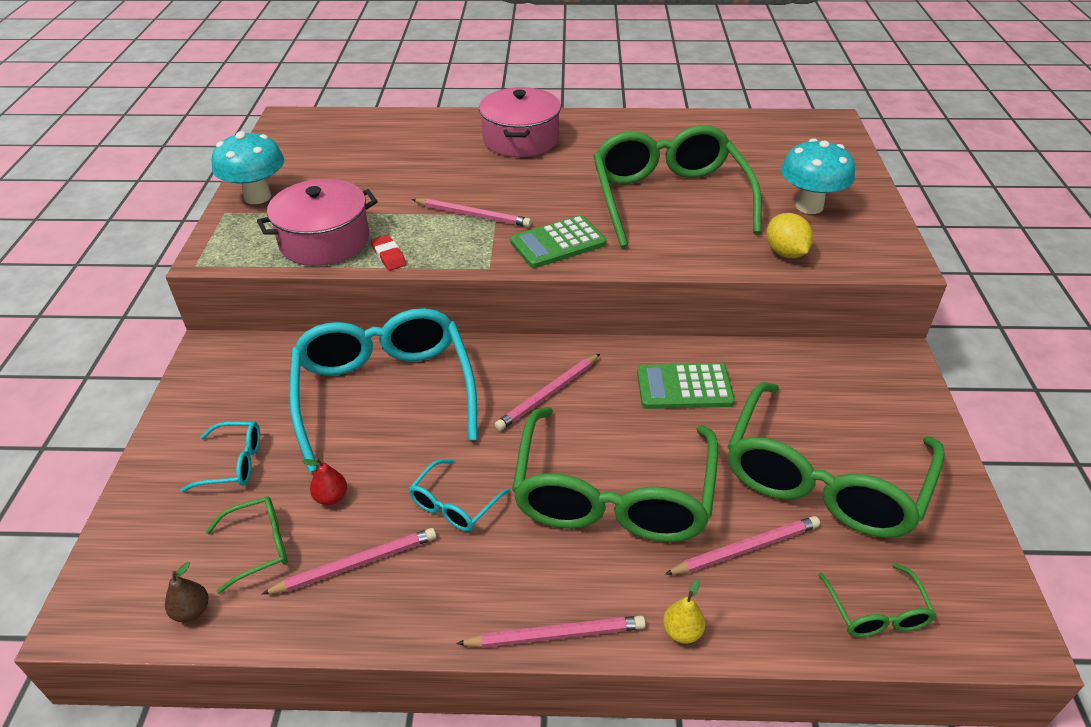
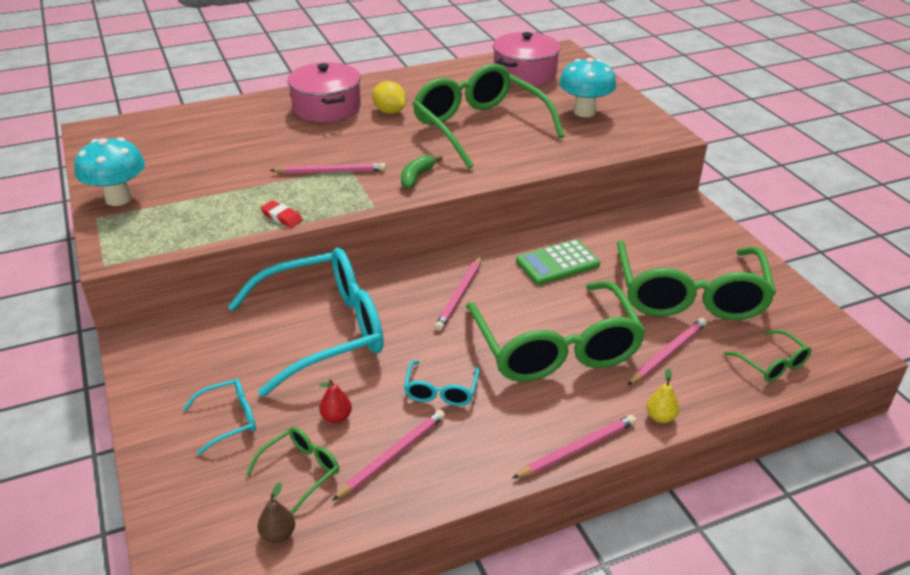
camera: 25 degrees left, 5 degrees down
pink pot [257,179,378,266] -> pink pot moved to [493,32,561,86]
turquoise glasses [289,308,478,472] -> turquoise glasses turned 105 degrees clockwise [228,248,384,397]
green calculator [510,215,606,268] -> green banana [401,155,443,189]
yellow lemon [766,213,813,258] -> yellow lemon moved to [372,81,406,114]

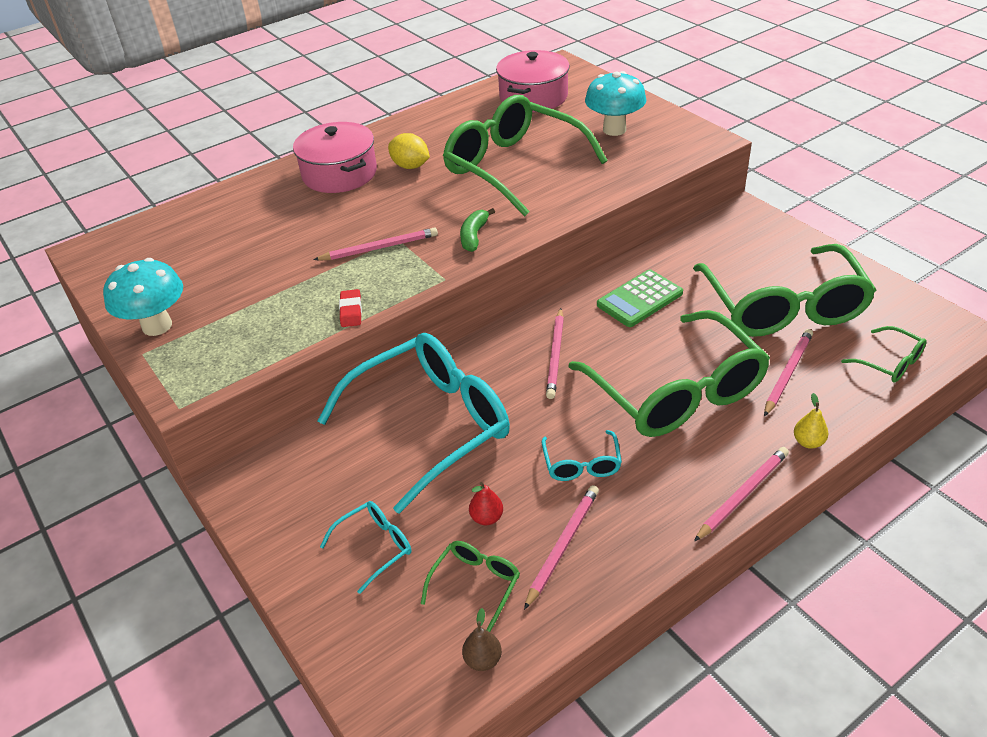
camera: 10 degrees left, 5 degrees up
red eraser [261,200,303,228] -> red eraser turned 60 degrees clockwise [339,289,362,327]

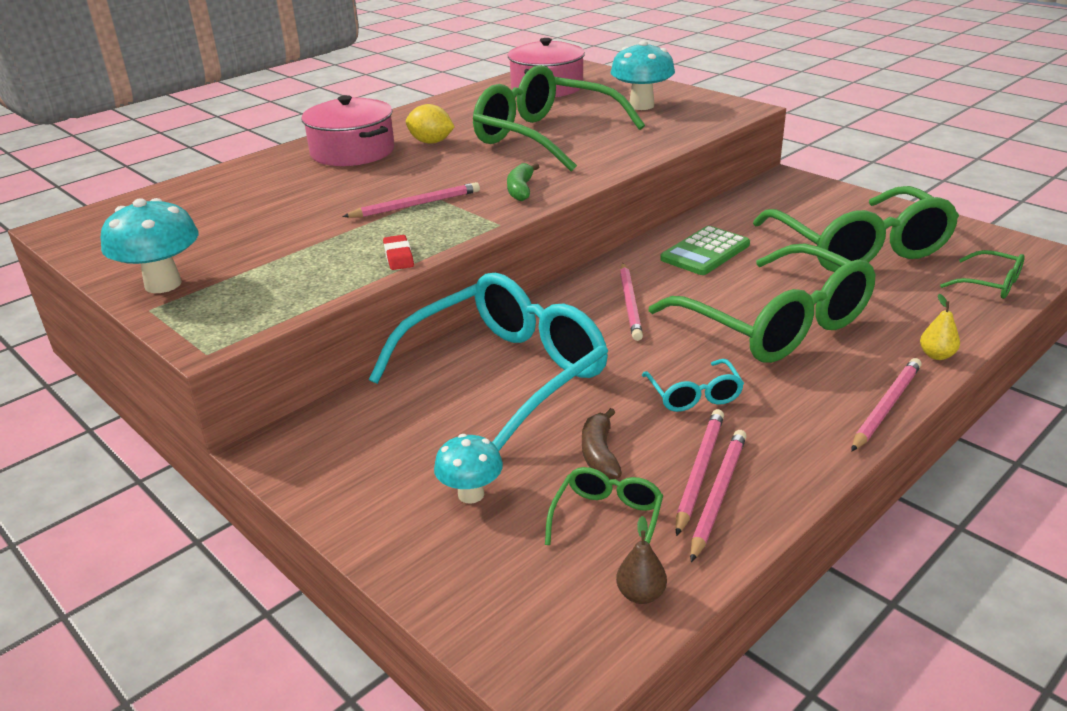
camera: 10 degrees left, 10 degrees down
turquoise glasses [320,501,411,594] -> turquoise mushroom [434,434,503,504]
red pear [469,482,503,525] -> brown banana [582,408,622,480]
pink pencil [764,329,813,417] -> pink pencil moved to [690,430,747,562]

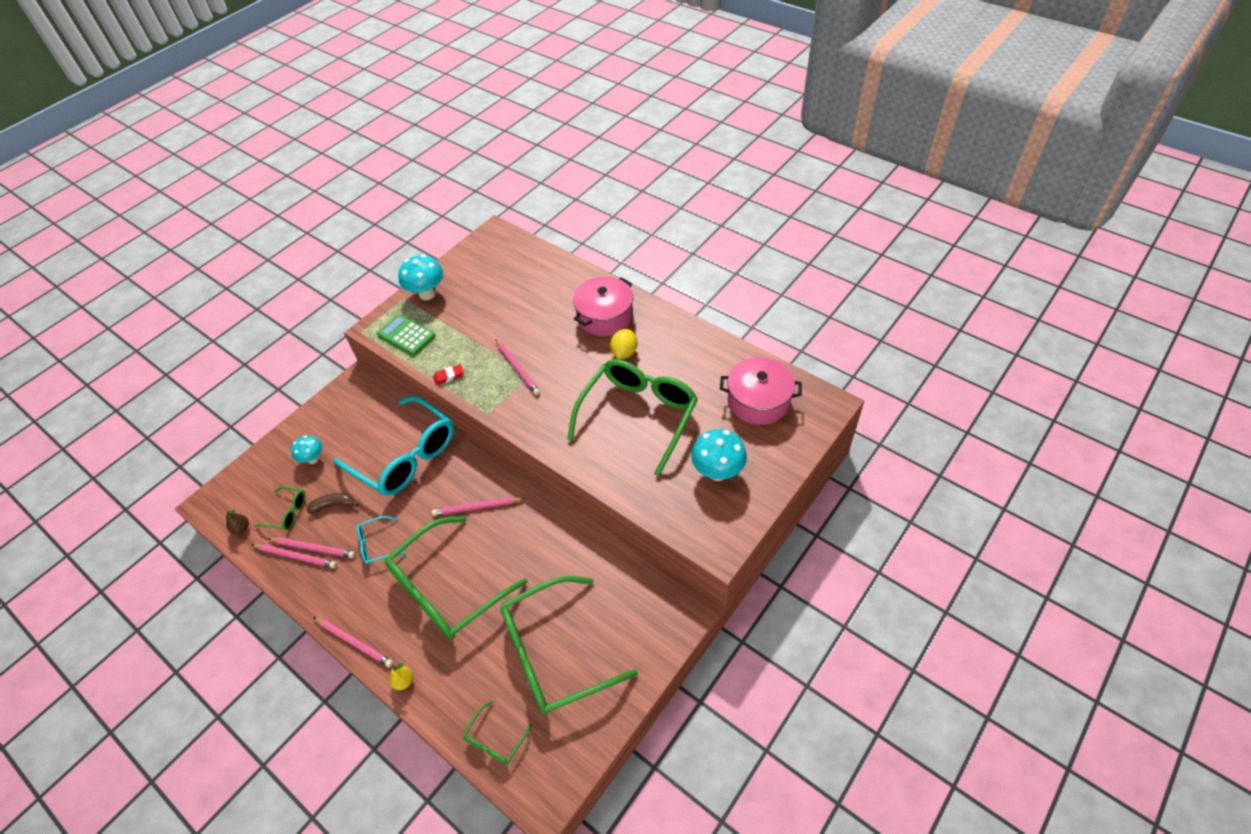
camera: 85 degrees right, 20 degrees up
green banana [507,163,539,201] -> none
green calculator [660,226,750,275] -> green calculator moved to [377,314,435,356]

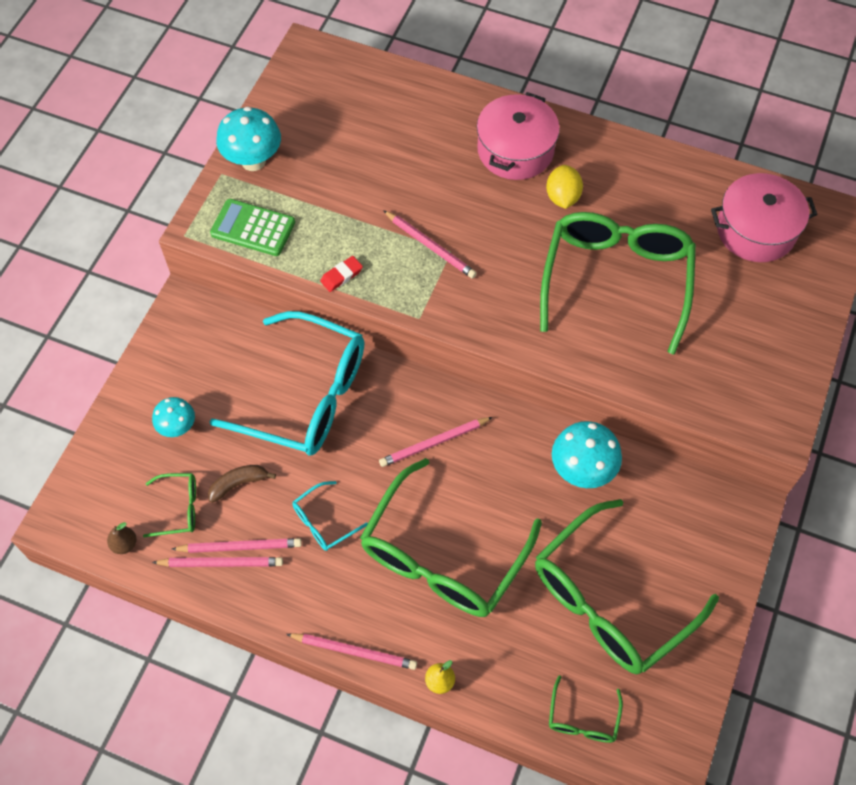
camera: 20 degrees left, 10 degrees up
turquoise mushroom [691,429,747,481] -> turquoise mushroom moved to [552,421,622,488]

